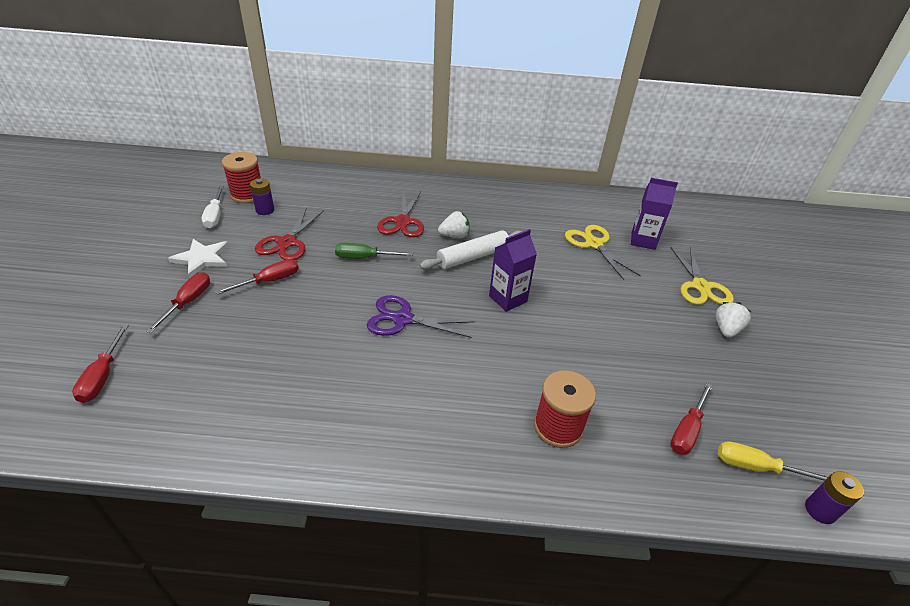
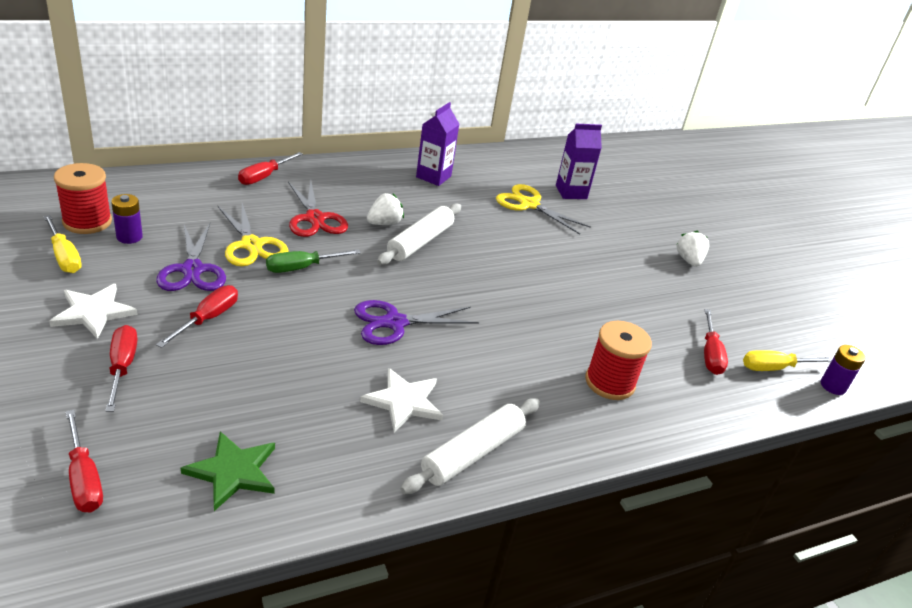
camera: 30 degrees left, 5 degrees down
white screwdriver [202,186,224,228] -> yellow screwdriver [44,215,82,273]
red scissors [255,208,324,260] -> purple scissors [156,223,226,291]
purple carton [489,229,537,312] -> purple carton moved to [416,102,459,186]
yellow scissors [670,247,734,305] -> yellow scissors moved to [217,203,288,266]
none -> green star [181,431,275,511]
none -> red screwdriver [238,152,303,185]
none -> white star [360,368,443,433]
none -> white rolling pin [400,398,540,494]

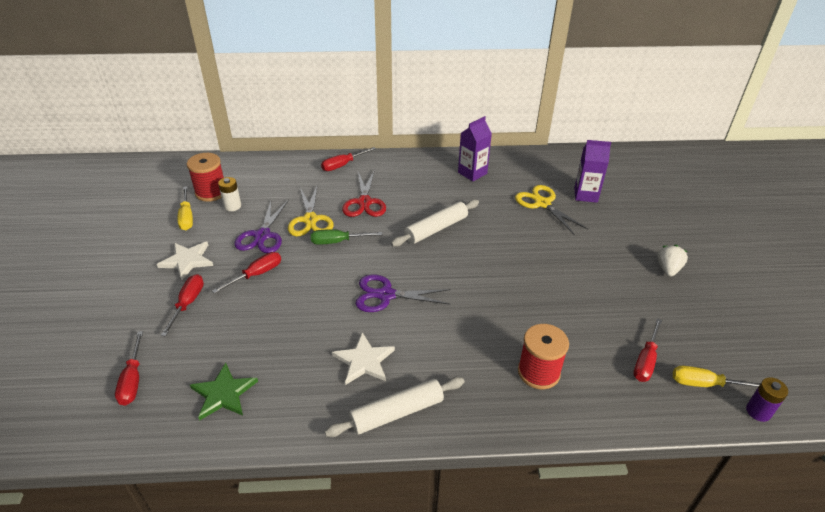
camera: 25 degrees right, 5 degrees up
purple battery [111,194,143,244] -> white battery [218,177,241,211]
white strawberry [367,193,404,225] -> none

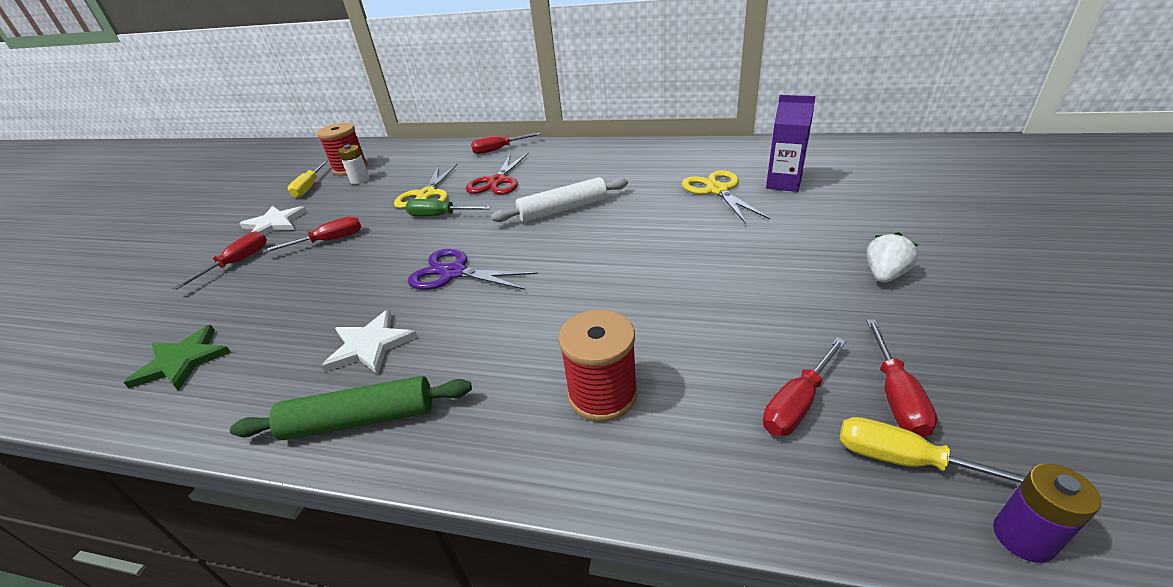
camera: 20 degrees right, 5 degrees down
red screwdriver [115,331,143,406] -> red screwdriver moved to [866,319,937,437]
purple scissors [234,200,289,253] -> none
white rolling pin [324,377,464,437] -> green rolling pin [230,376,472,440]
purple carton [458,116,492,181] -> none

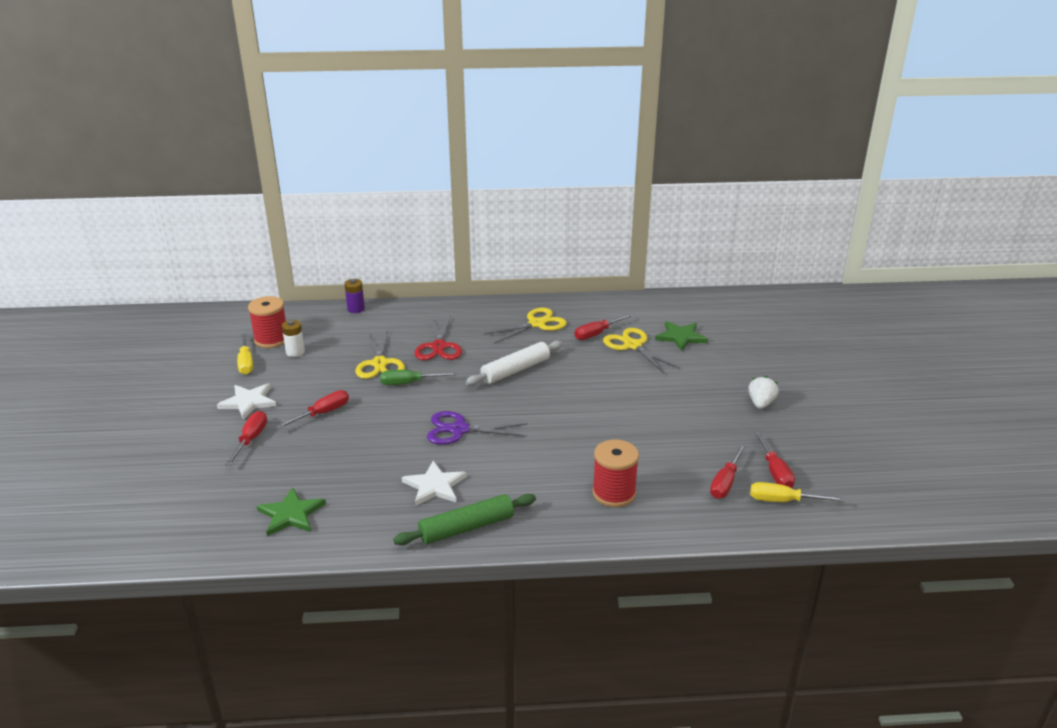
camera: 20 degrees left, 5 degrees down
red screwdriver [471,133,541,154] -> red screwdriver moved to [575,314,632,340]
purple carton [766,95,816,192] -> green star [655,321,708,351]
purple battery [993,463,1101,563] -> purple battery moved to [344,279,365,313]
none -> yellow scissors [484,308,567,344]

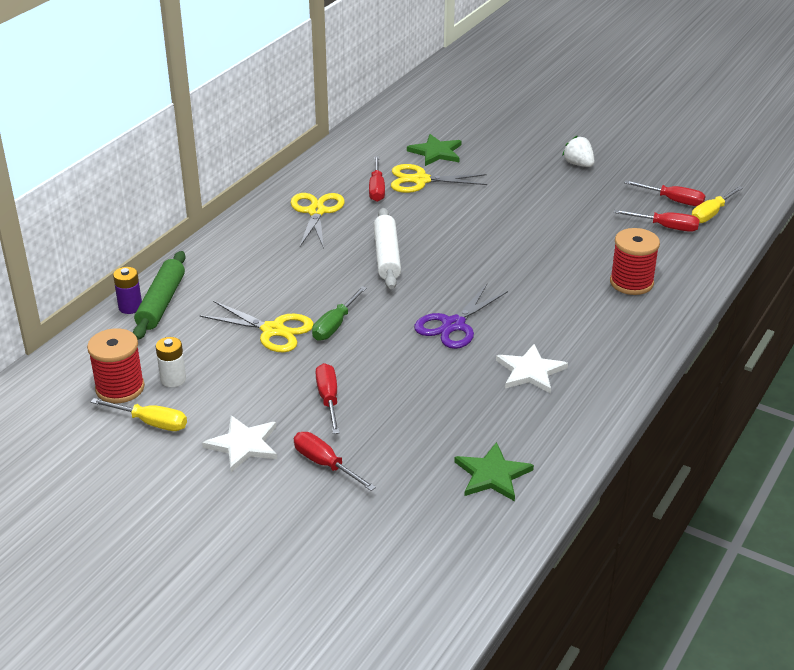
camera: 55 degrees left, 5 degrees up
green rolling pin [393,494,536,545] -> green rolling pin moved to [133,251,186,340]
red scissors [414,316,462,360] -> none
red screwdriver [710,444,745,499] -> red screwdriver turned 45 degrees counterclockwise [614,210,700,232]

